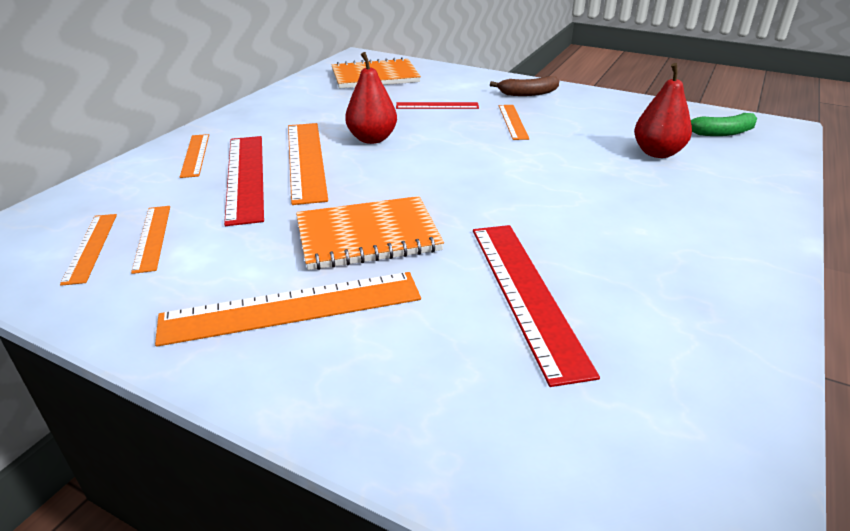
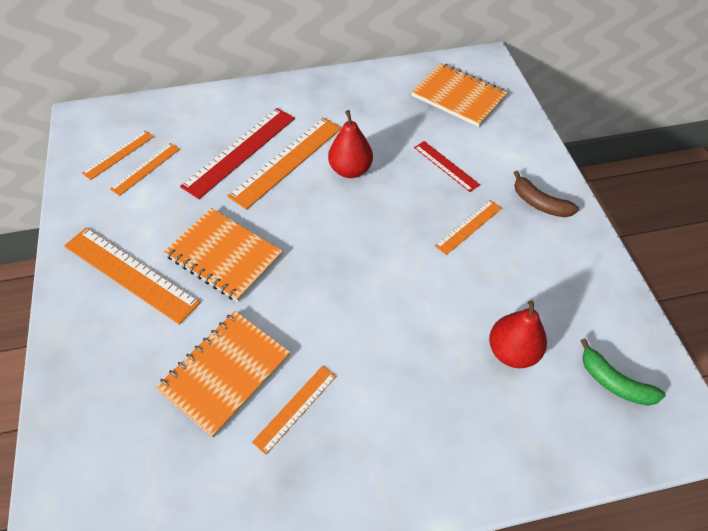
camera: 50 degrees right, 20 degrees up
orange ruler [180,134,209,178] -> orange ruler moved to [252,366,336,455]
red ruler [473,225,600,387] -> orange notebook [155,311,290,438]

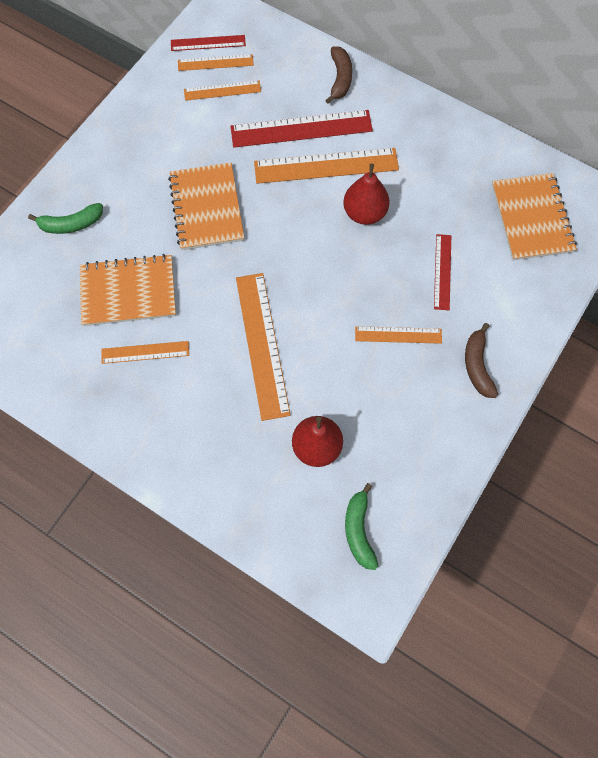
camera: 45 degrees right, 15 degrees up
orange ruler [64,228,201,325] -> orange ruler moved to [236,273,291,421]
none -> green banana [28,203,103,234]
none -> red ruler [171,35,246,51]
none -> brown banana [325,46,352,104]

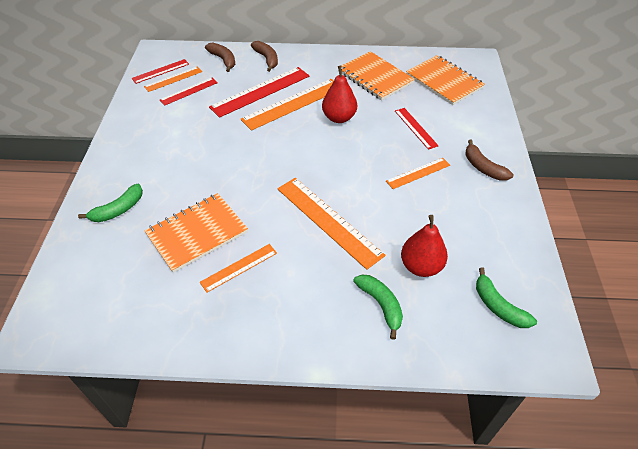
camera: 30 degrees left, 20 degrees down
orange notebook [168,162,244,250] -> orange notebook moved to [338,51,415,101]
orange ruler [184,80,261,101] -> red ruler [160,78,218,106]
none -> brown banana [205,42,235,72]
none -> green banana [353,275,403,340]

